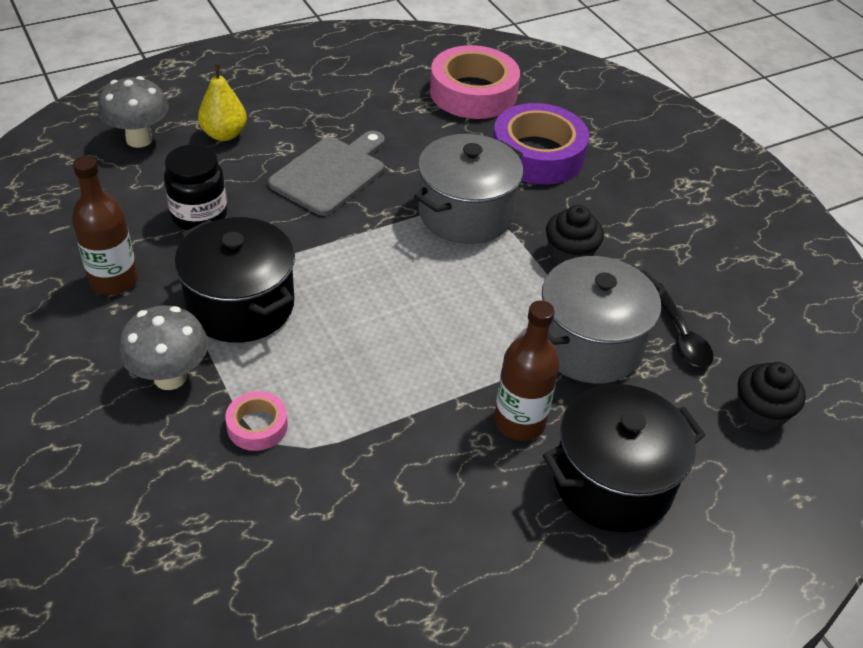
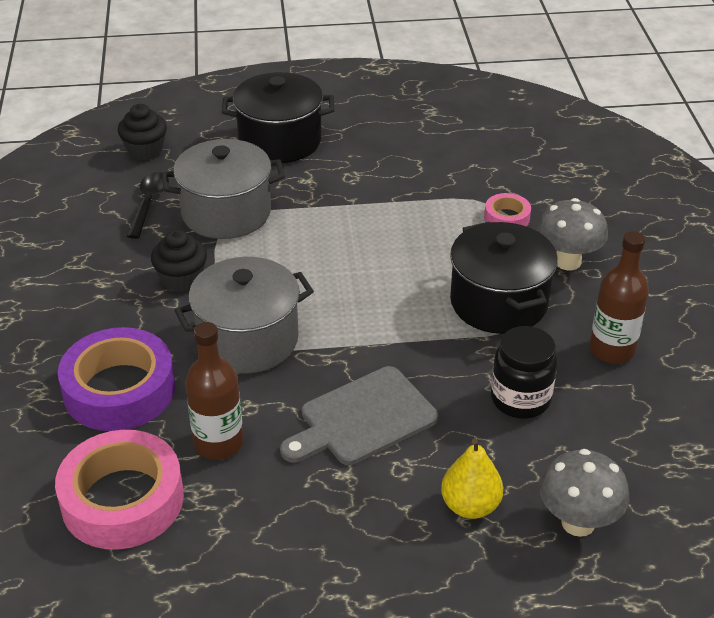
camera: 155 degrees left, 5 degrees down
brown bottle [494,301,560,441] -> brown bottle moved to [185,322,244,460]

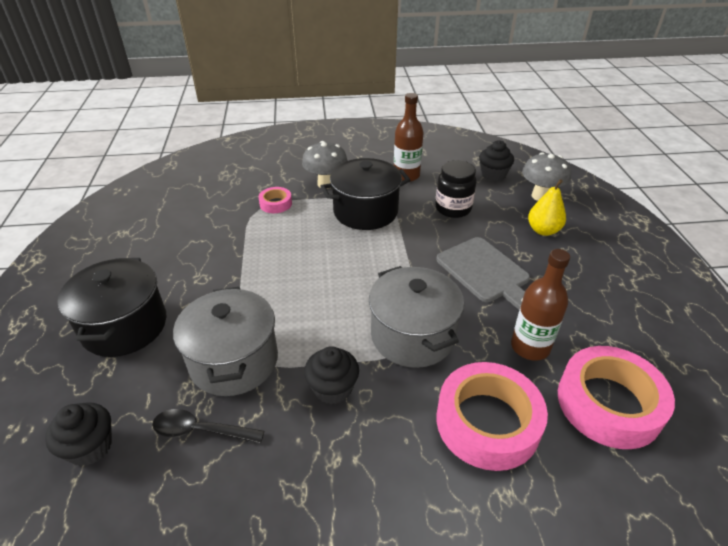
camera: 90 degrees left, 0 degrees up
purple tape [58,327,175,431] -> pink tape [436,362,548,471]
none -> black cupcake [479,140,514,181]

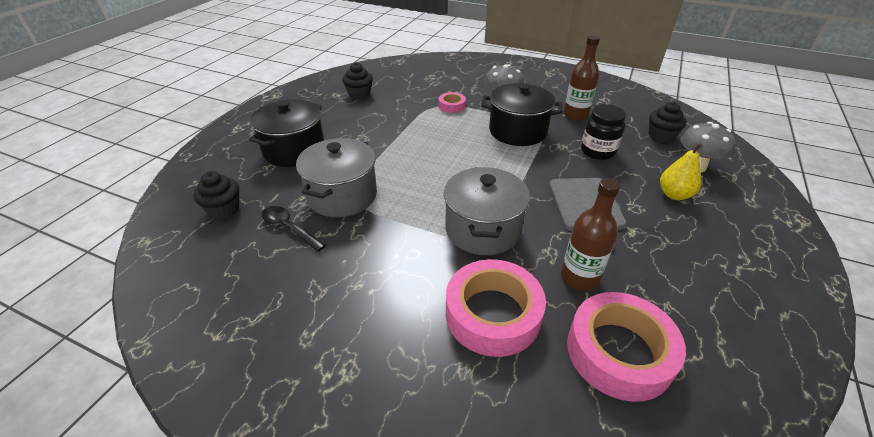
camera: 30 degrees right, 0 degrees up
black cupcake [304,346,359,404] -> black cupcake moved to [342,62,373,99]

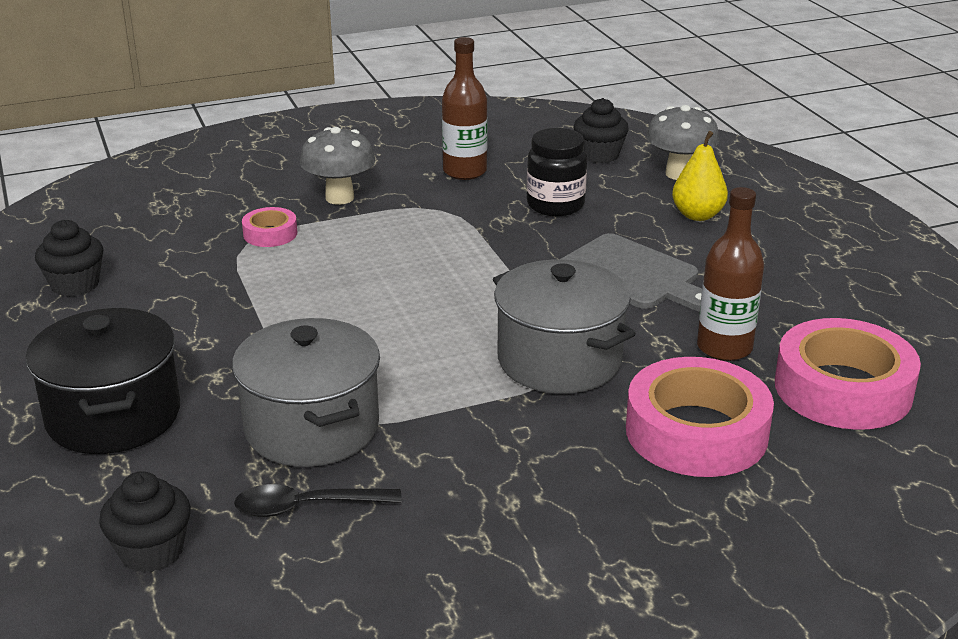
camera: 45 degrees left, 10 degrees down
black pot [481,83,563,146] -> none

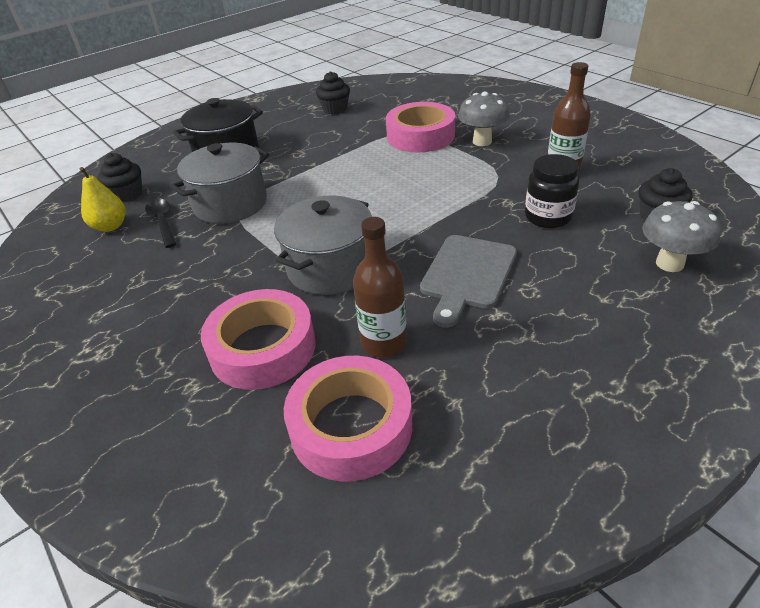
camera: 75 degrees right, 10 degrees up
pink tape [242,207,297,247] -> pink tape [386,102,455,152], size x2.07
yellow pear [672,131,728,221] -> yellow pear moved to [80,167,126,232]

